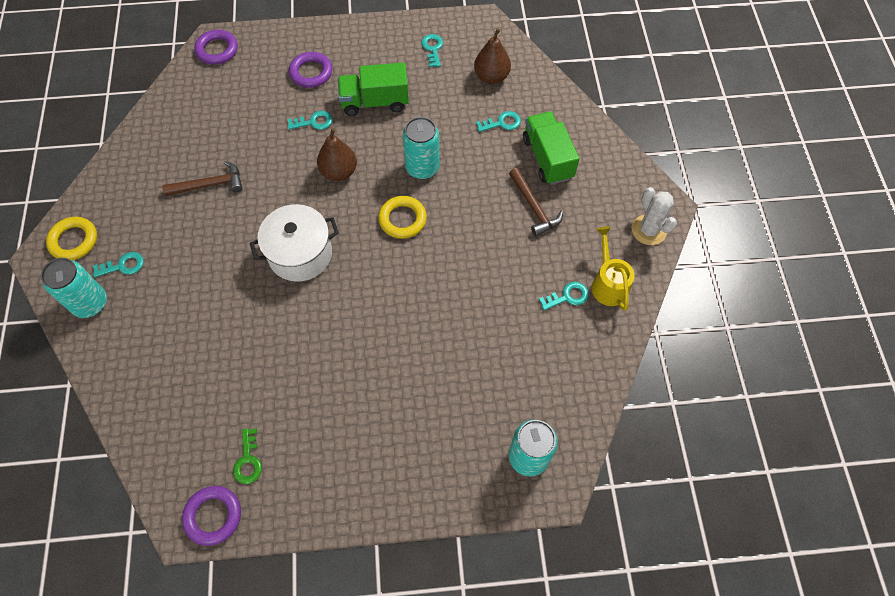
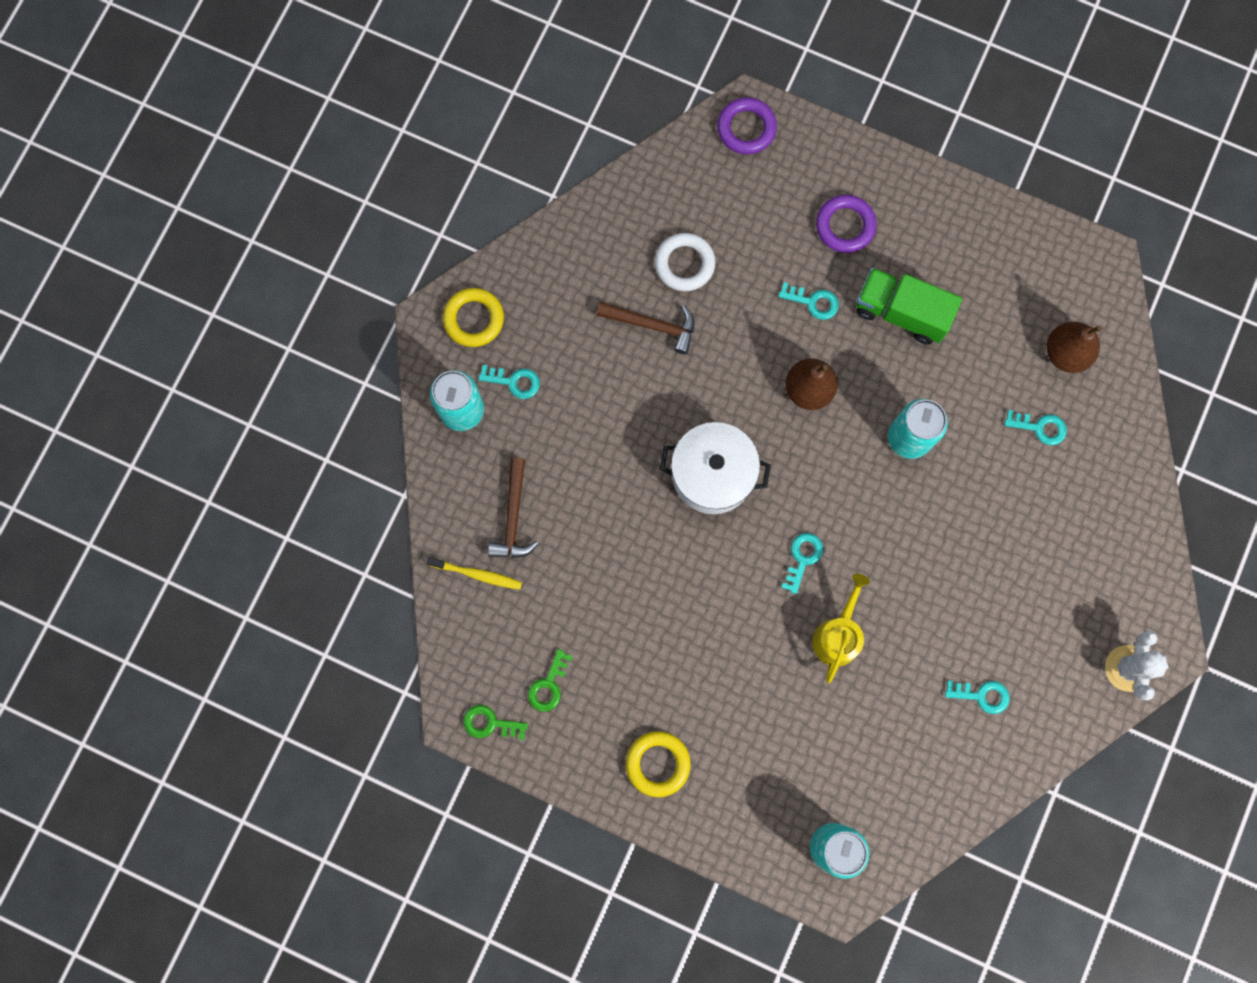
camera: 30 degrees right, 15 degrees up
purple ring [182,486,241,546] -> green key [464,705,528,740]
yellow ring [378,196,427,239] -> yellow ring moved to [626,731,691,797]
turquoise key [421,34,443,67] -> turquoise key moved to [781,533,823,594]
brown hammer [509,168,563,237] -> brown hammer moved to [488,458,539,558]
green truck [523,111,580,185] -> none
yellow watering can [592,226,635,311] -> yellow watering can moved to [812,574,870,683]
none -> yellow toothbrush [427,557,522,590]
none -> white ring [655,233,716,291]

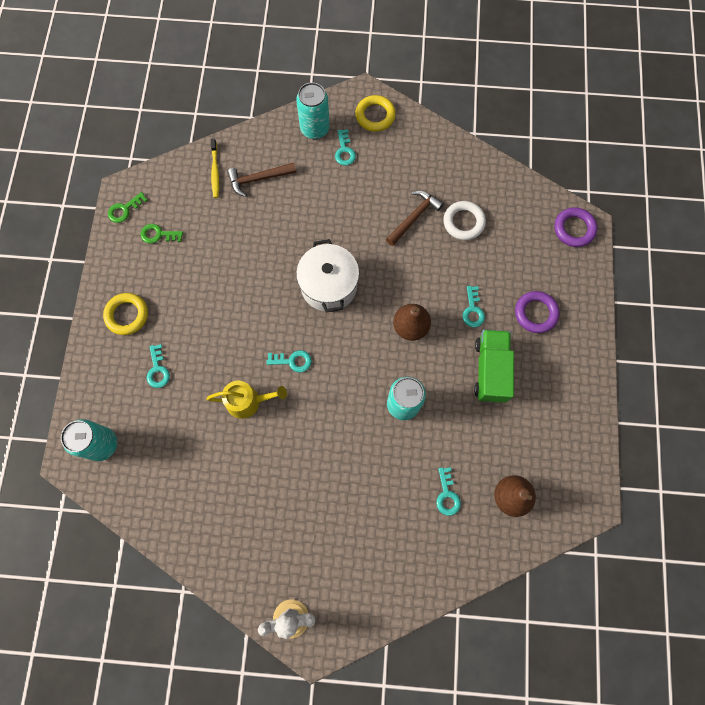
camera: 70 degrees right, 5 degrees down
green key [464,705,528,740] -> green key turned 120 degrees counterclockwise [108,192,148,223]
brown hammer [597,302,694,354] -> brown hammer turned 135 degrees counterclockwise [386,191,444,246]
turquoise key [945,680,1010,714] -> turquoise key moved to [147,344,170,388]

